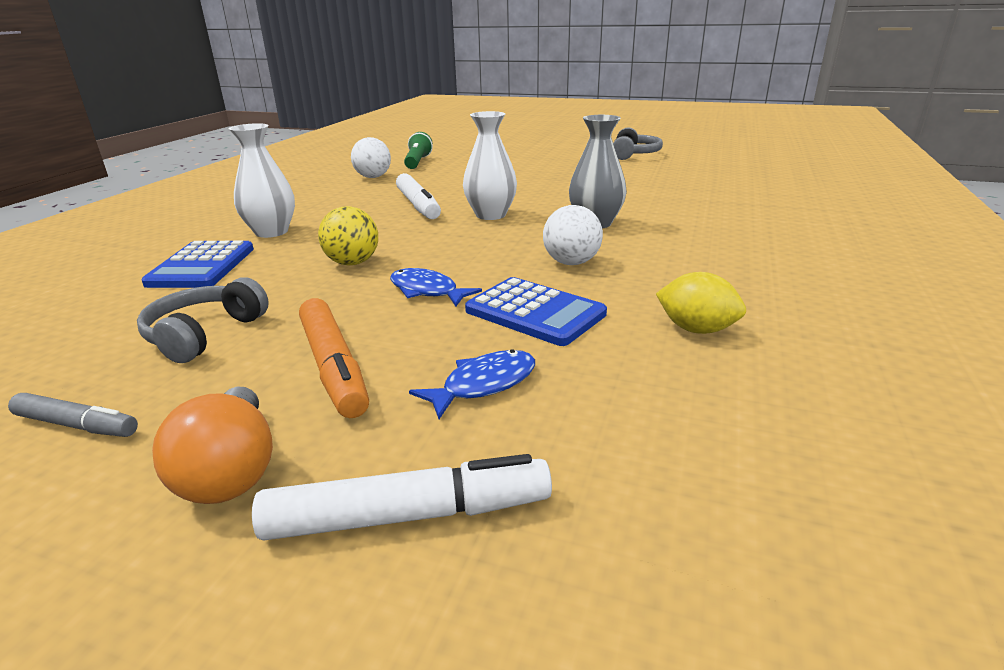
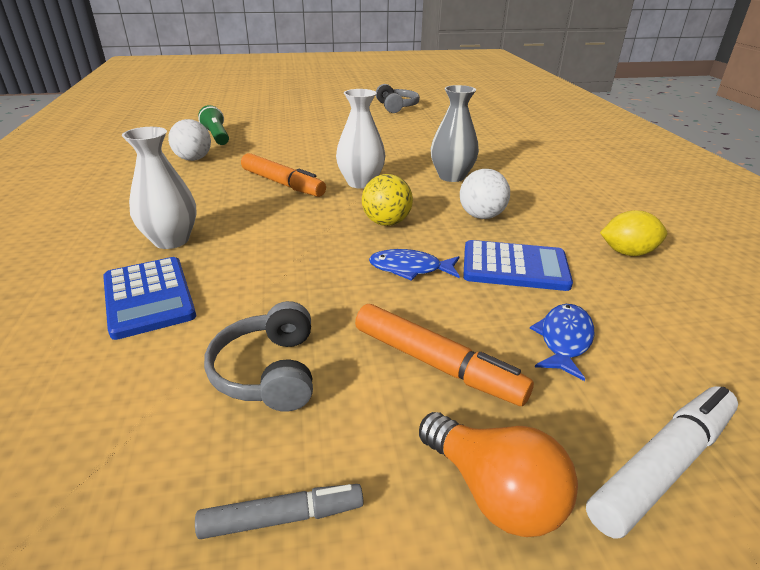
camera: 30 degrees left, 5 degrees up
yellow ball [318,206,378,265] -> yellow ball moved to [362,174,413,226]
white marker [396,173,441,219] -> orange marker [241,153,326,197]

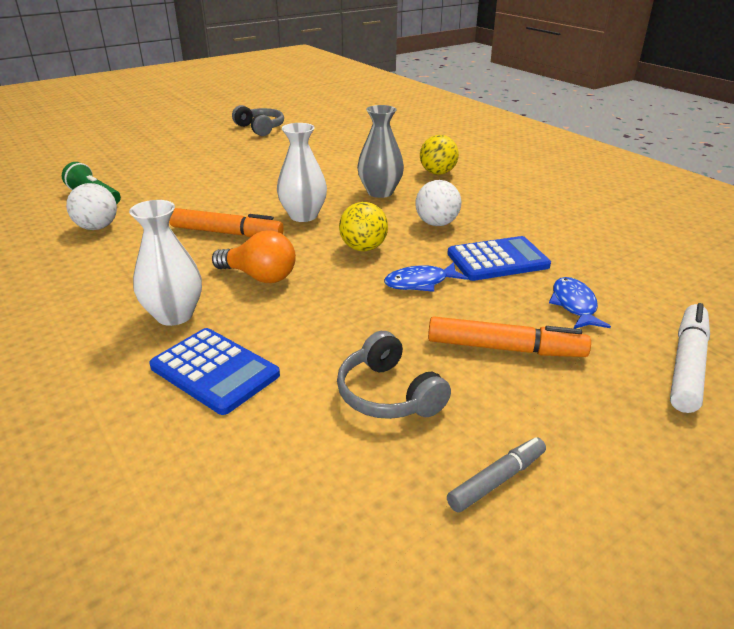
camera: 25 degrees left, 0 degrees up
orange light bulb [419,412,578,537] -> orange light bulb moved to [212,231,296,283]
yellow lemon [600,210,667,256] -> none
none -> yellow ball [420,135,459,175]

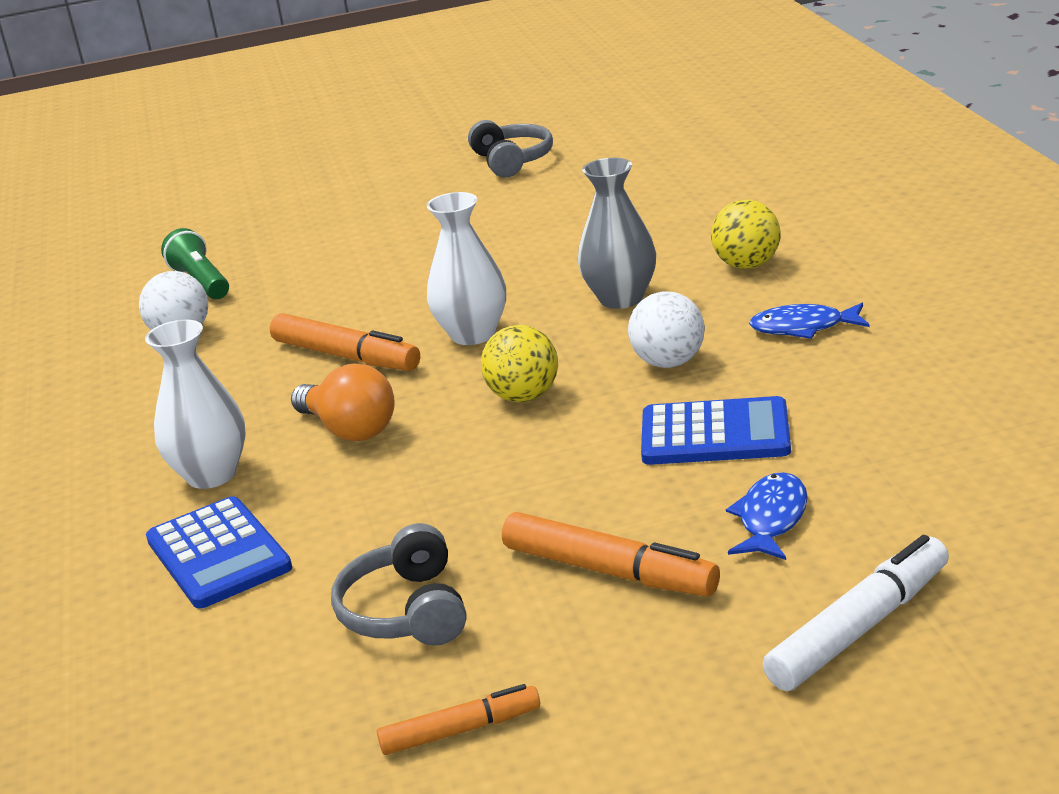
camera: 25 degrees right, 5 degrees down
blue fish [384,262,468,292] -> blue fish moved to [749,303,870,339]
grey marker [447,437,546,513] -> orange marker [377,684,540,755]

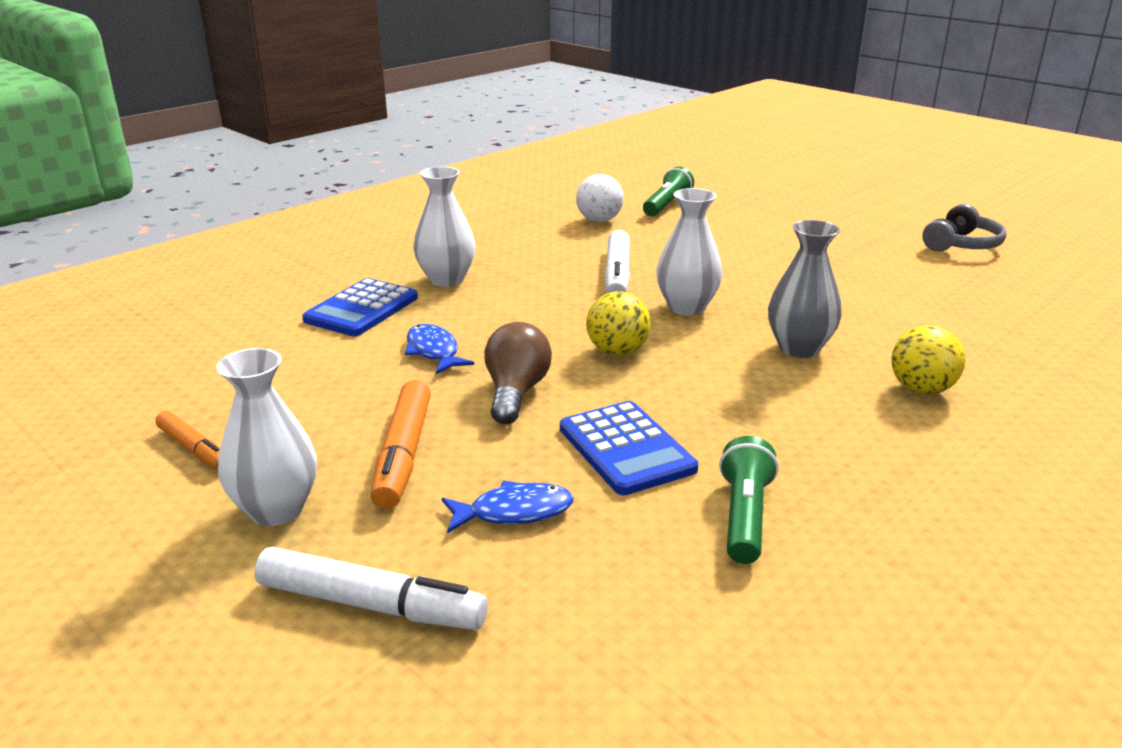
camera: 55 degrees right, 0 degrees up
orange marker [270,313,420,371] -> white marker [604,230,630,293]
orange light bulb [291,363,395,441] -> none
grey headphones [331,523,466,646] -> none
white ball [628,291,705,368] -> none
blue fish [749,303,870,339] -> blue fish moved to [405,324,474,374]
none -> white vase [216,348,317,526]
none -> brown light bulb [484,322,552,424]
none -> green flashlight [719,436,779,564]

